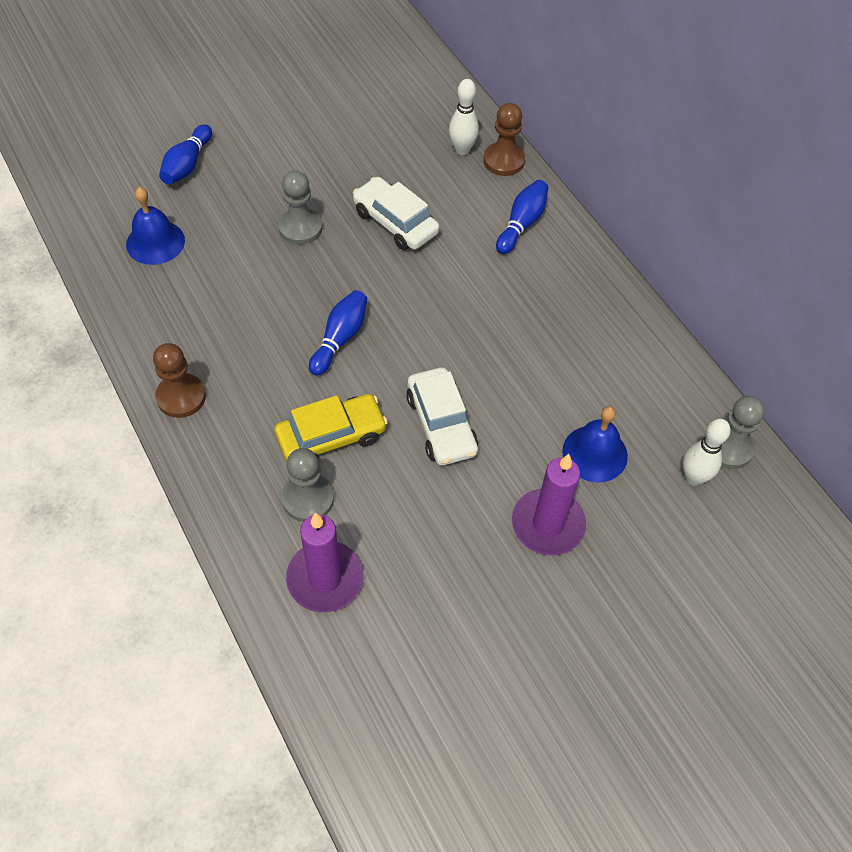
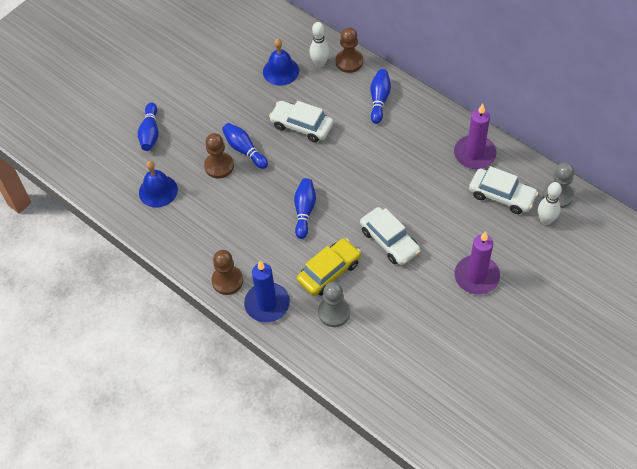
camera: 15 degrees left, 0 degrees up
grey pawn [278,170,322,245] -> blue bowling pin [222,123,268,169]
purple candle [286,513,364,612] -> purple candle moved to [454,104,496,169]
blue bell [562,406,628,483] -> blue bell moved to [263,39,299,86]
none -> brown pawn [204,133,234,179]
none -> blue candle [244,261,290,323]
none -> white car [469,166,538,214]

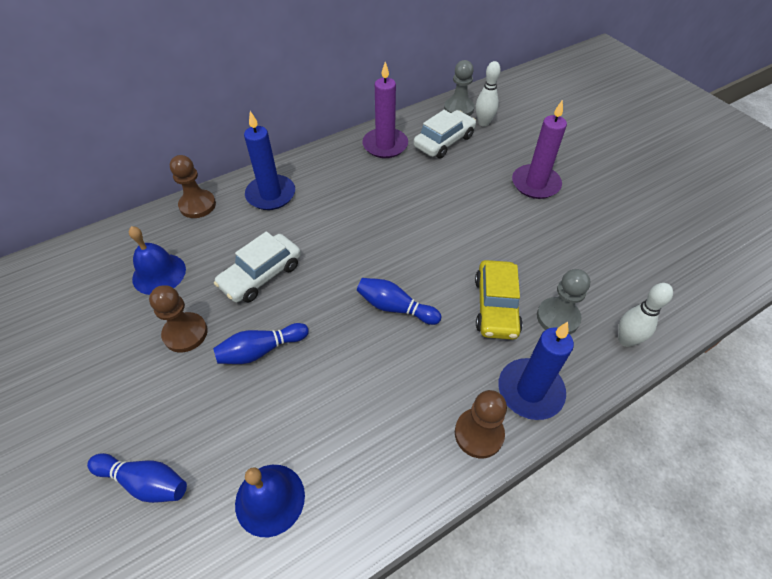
camera: 75 degrees left, 5 degrees down
brown pawn [204,133,234,179] -> brown pawn moved to [149,285,208,353]
yellow car [297,238,361,296] -> yellow car turned 150 degrees counterclockwise [475,260,523,340]
white bowling pin [309,22,329,67] -> white bowling pin moved to [618,283,673,347]
white car [360,207,420,265] -> none
blue bowling pin [371,69,391,124] -> blue candle [244,111,295,210]

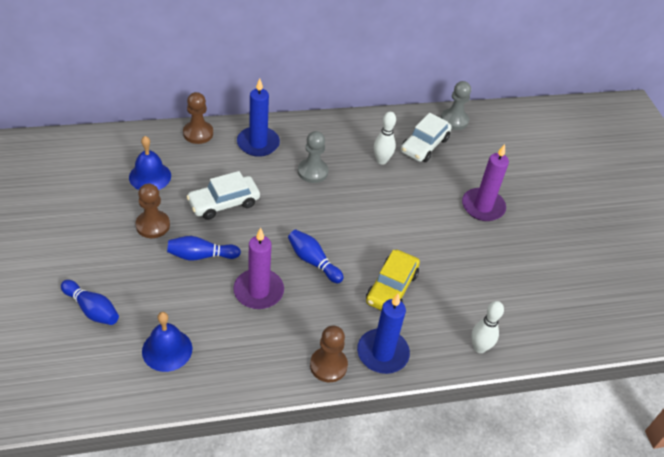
camera: 15 degrees right, 5 degrees down
purple candle [362,62,408,158] -> purple candle moved to [233,228,284,309]
white car [414,110,476,158] -> white car turned 150 degrees clockwise [401,113,452,162]
white bowling pin [476,61,501,127] -> white bowling pin moved to [374,112,396,165]
grey pawn [537,269,590,334] -> grey pawn moved to [298,131,328,183]

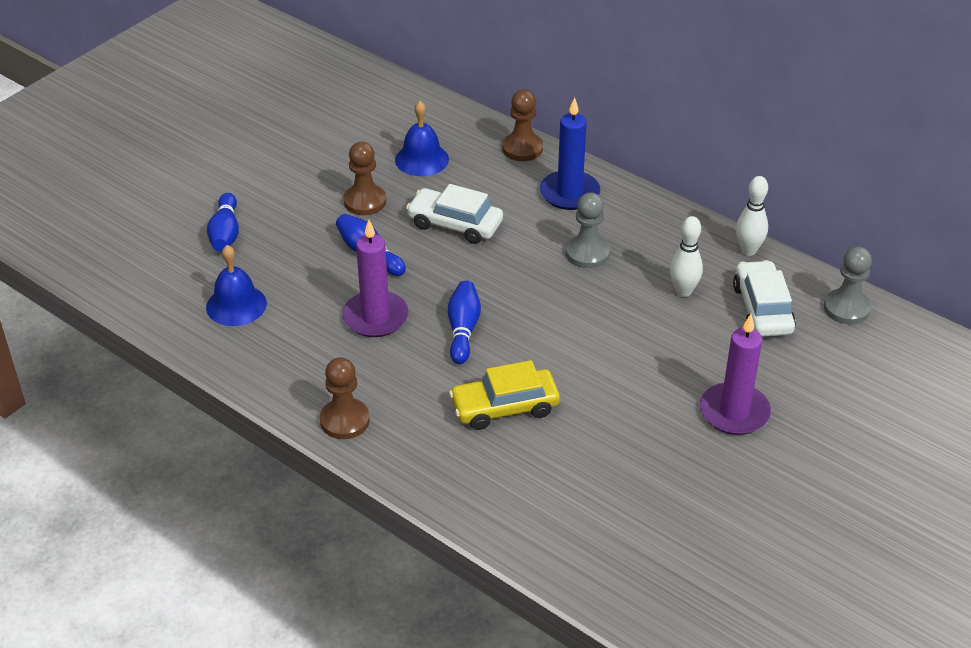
camera: 55 degrees right, 5 degrees down
blue candle [357,294,410,374] -> none
white car [401,113,452,162] -> white car turned 90 degrees clockwise [733,260,796,337]
white bowling pin [471,301,504,353] -> white bowling pin moved to [736,176,768,256]

